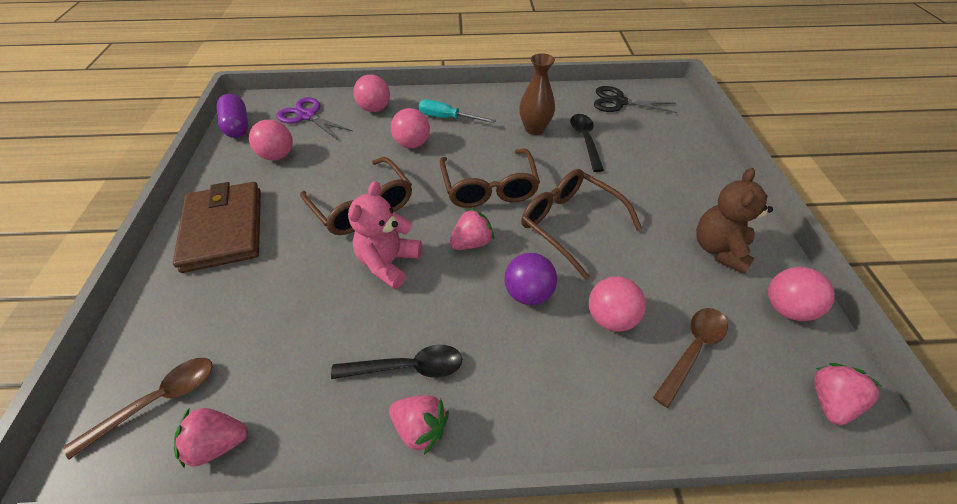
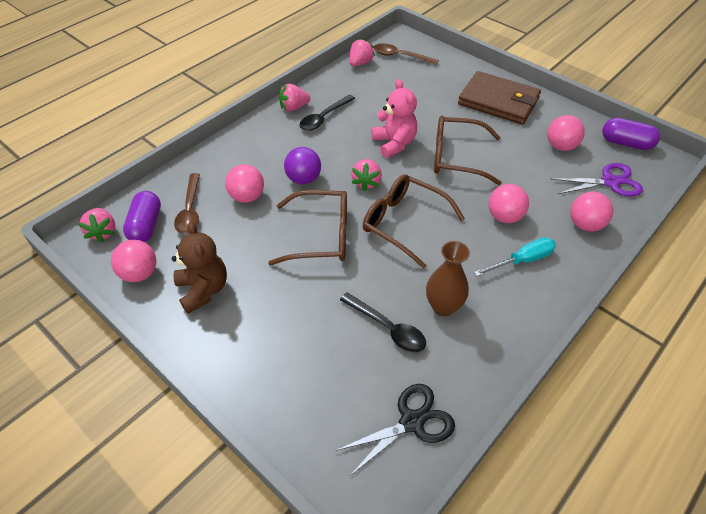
camera: 135 degrees right, 0 degrees up
brown spoon [64,358,213,460] -> brown spoon turned 105 degrees clockwise [374,43,439,65]
none -> purple capsule [123,191,161,242]

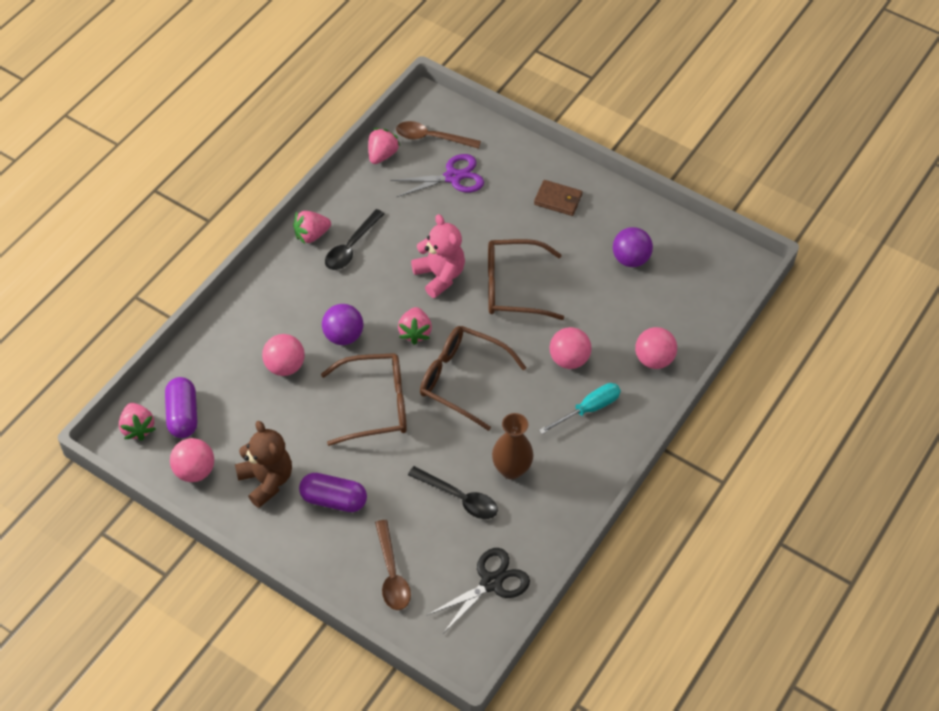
camera: 10 degrees left, 5 degrees up
brown spoon [174,173,200,234] -> brown spoon moved to [375,520,411,610]
brown wallet [458,71,541,125] -> brown wallet [534,180,583,216], size x0.50
pink ball [547,115,585,151] -> purple ball [613,227,653,267]
purple scissors [551,163,643,197] -> purple scissors moved to [391,154,484,197]
purple capsule [602,118,660,150] -> purple capsule moved to [299,473,367,512]

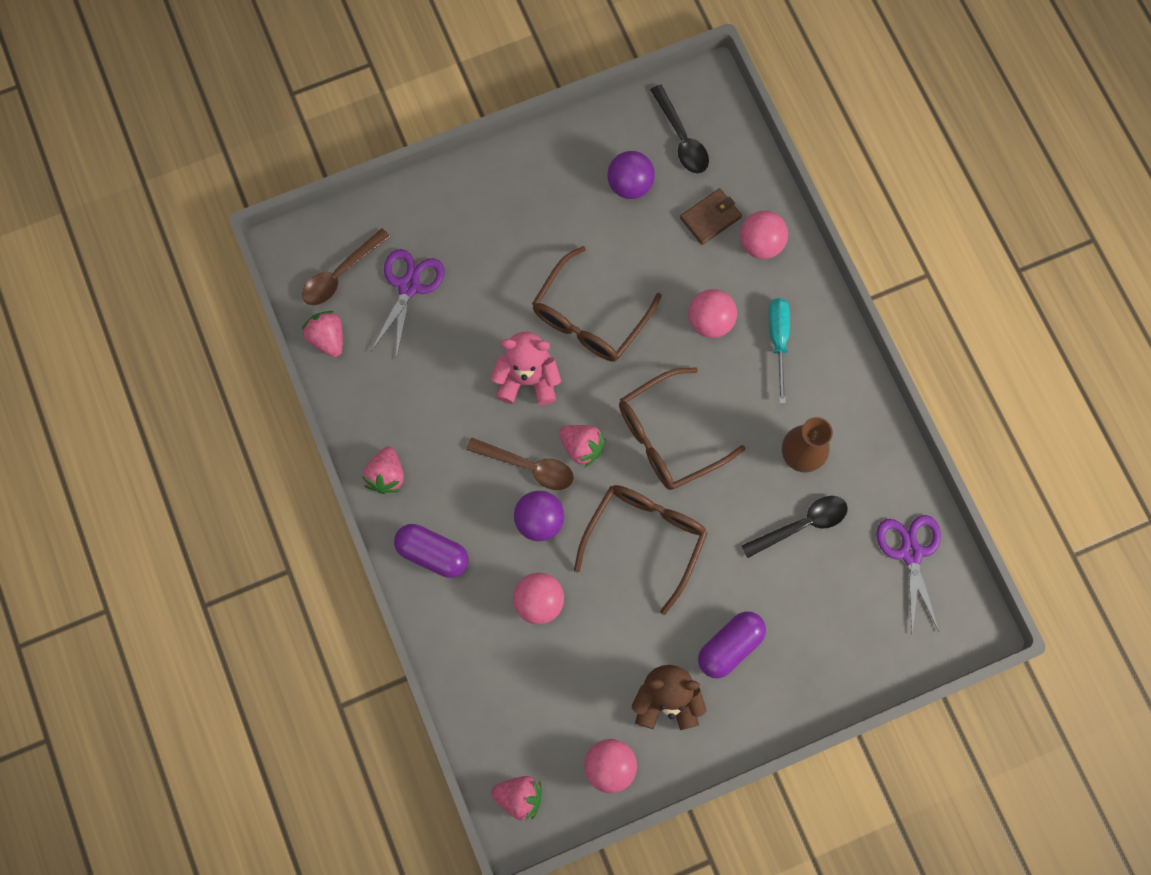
camera: 55 degrees left, 20 degrees up
purple capsule [165,377,197,438] -> purple capsule moved to [394,524,469,578]
black spoon [325,209,384,270] -> black spoon moved to [650,84,709,174]
brown spoon [375,520,411,610] -> brown spoon moved to [466,437,574,490]
black scissors [427,548,530,633] -> purple scissors [876,515,941,632]
brown wallet [534,180,583,216] -> brown wallet moved to [680,188,742,245]

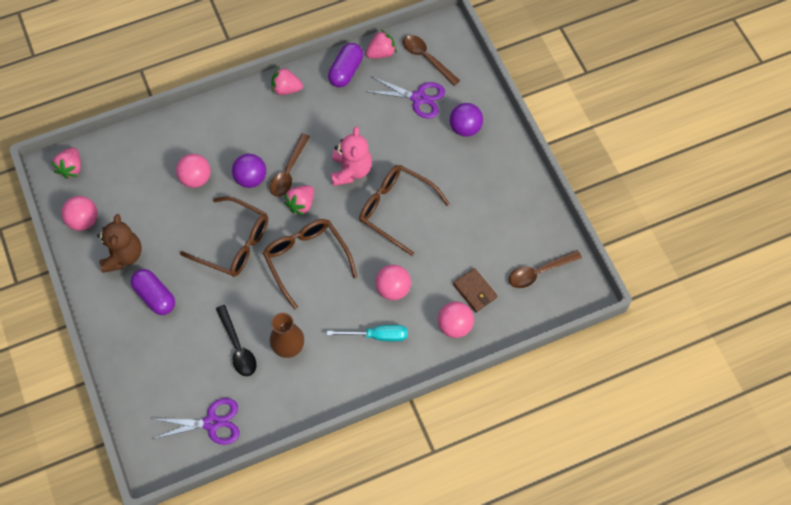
camera: 90 degrees right, 10 degrees down
purple capsule [394,524,469,578] -> purple capsule moved to [328,43,363,87]
purple ball [607,151,655,199] -> purple ball moved to [450,103,483,137]
black spoon [650,84,709,174] -> brown spoon [509,250,582,288]

